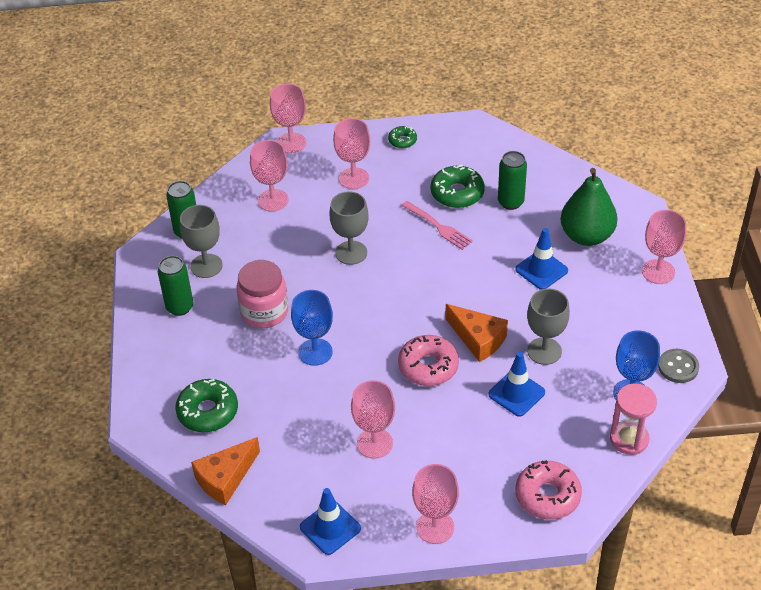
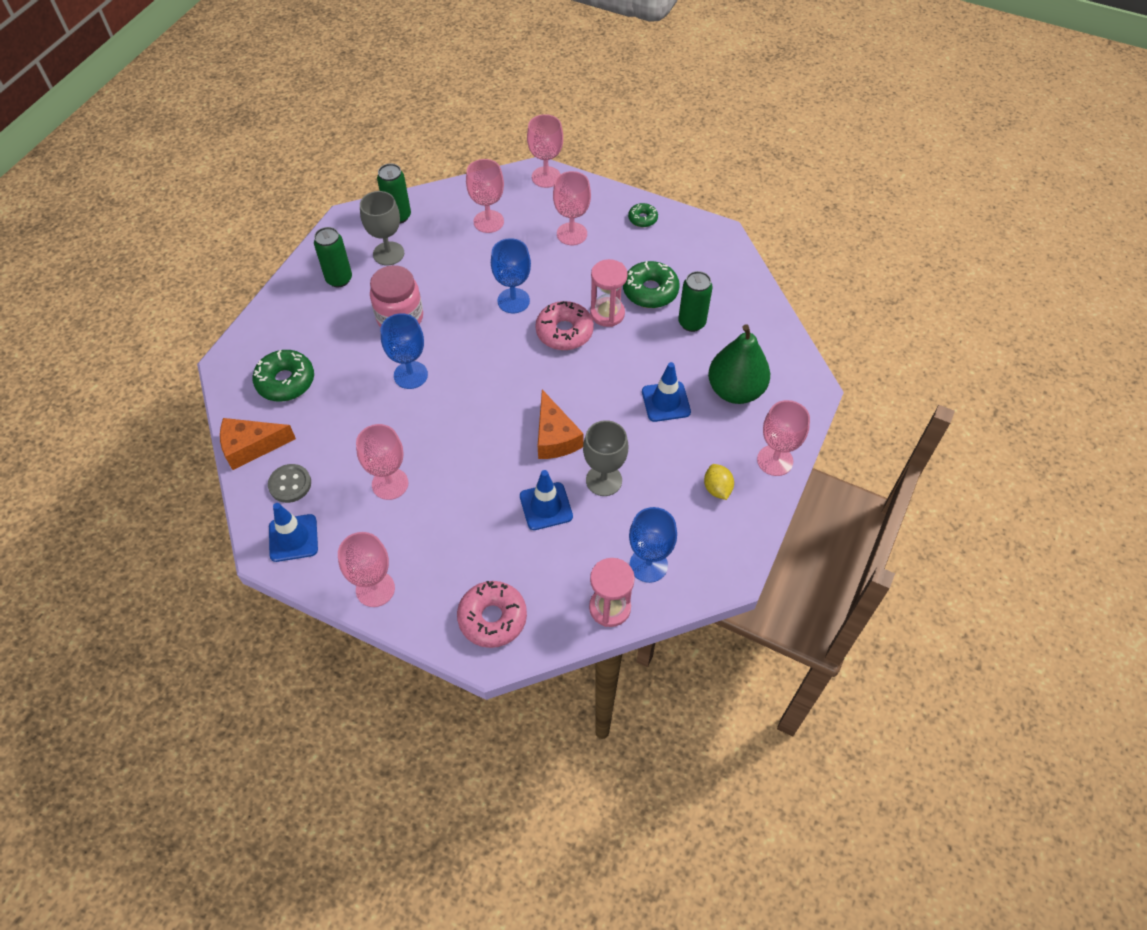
camera: 30 degrees right, 10 degrees up
grey goblet [329,191,369,265] -> blue goblet [491,238,531,313]
pink donut [398,335,459,386] -> pink donut moved to [535,301,594,350]
pink fork [401,201,473,250] -> pink hourglass [590,259,628,327]
grey button [658,349,699,383] -> grey button moved to [268,464,311,503]
none -> yellow lemon [704,464,734,500]

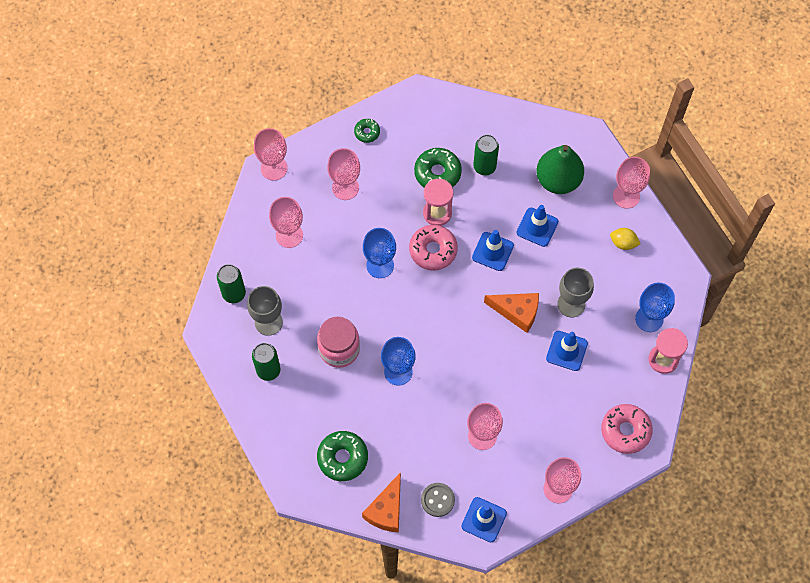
camera: 55 degrees left, 10 degrees up
none -> blue traffic cone [472,230,514,271]

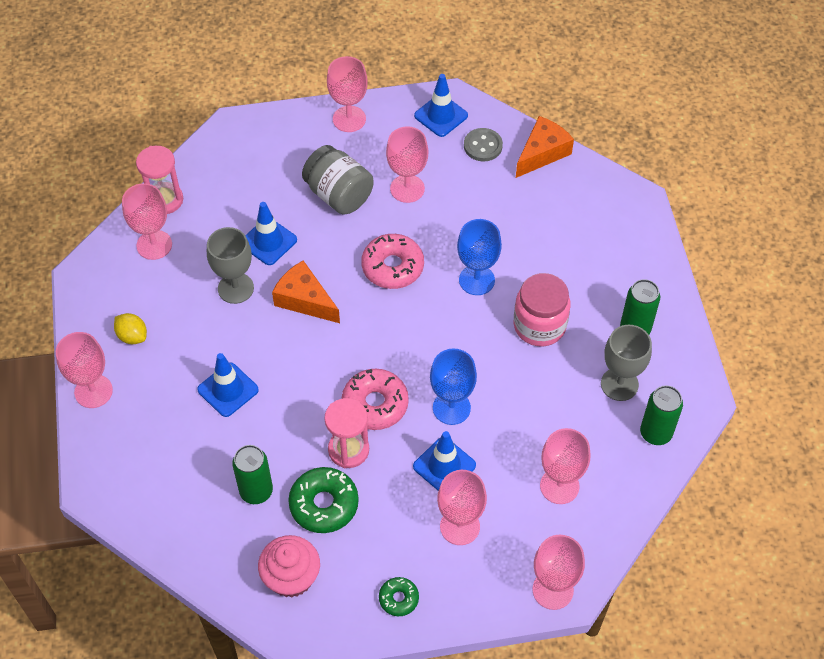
camera: 160 degrees left, 10 degrees down
green donut [317,431,368,481] -> none
blue traffic cone [472,230,514,271] -> blue traffic cone moved to [413,431,476,491]
green pear [536,145,584,194] -> none
pink donut [601,404,653,454] -> pink donut moved to [361,234,424,289]
blue goblet [635,282,675,332] -> pink goblet [122,183,172,260]
none -> pink cupcake [258,535,320,598]
none -> grey jar [302,145,373,215]

